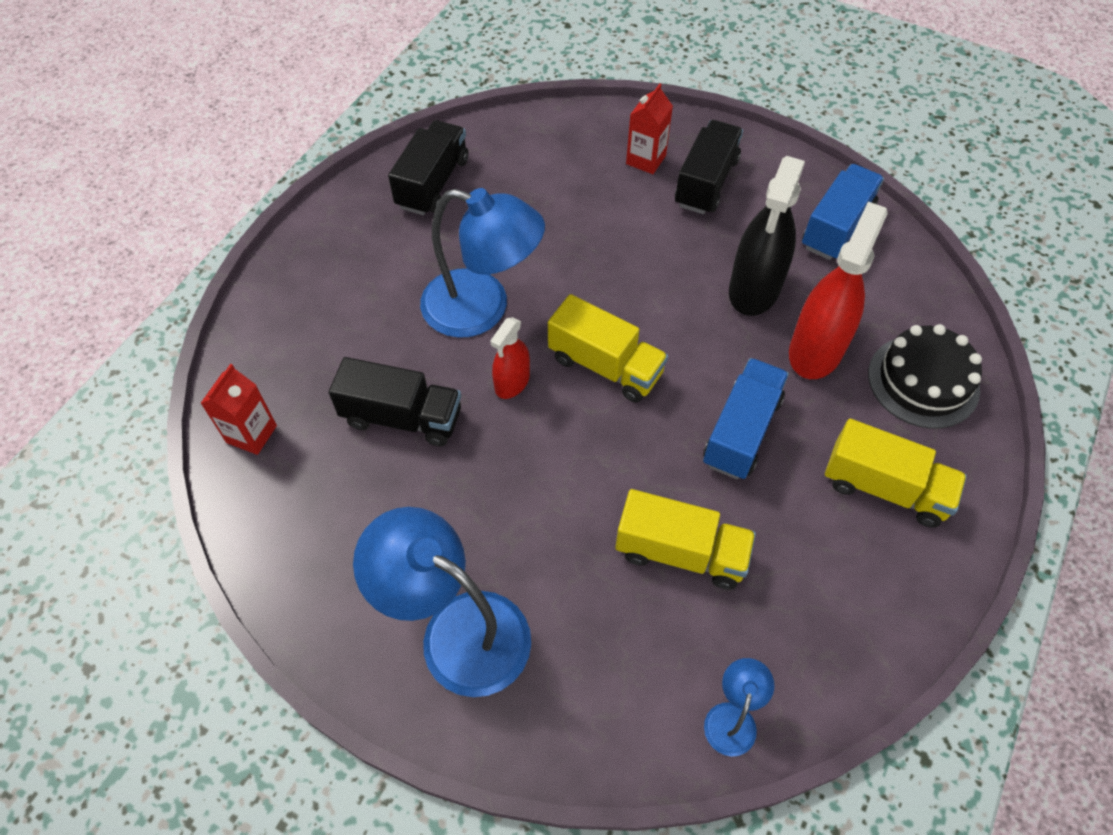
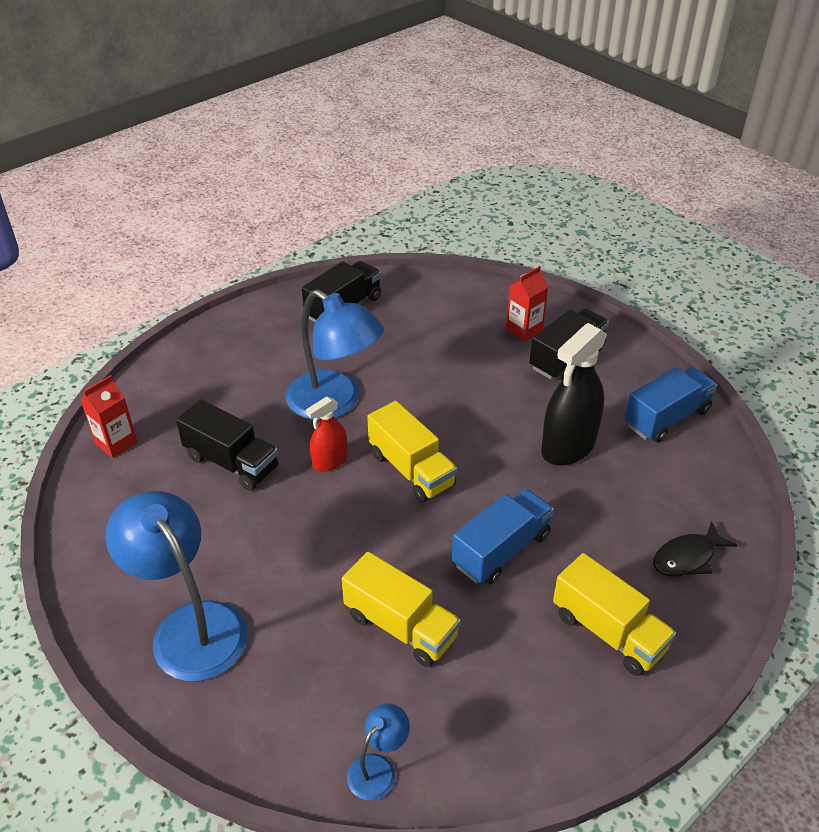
camera: 20 degrees right, 15 degrees down
red spray bottle [789,202,888,379] -> none
black cake [868,324,982,429] -> black fish [653,521,738,577]

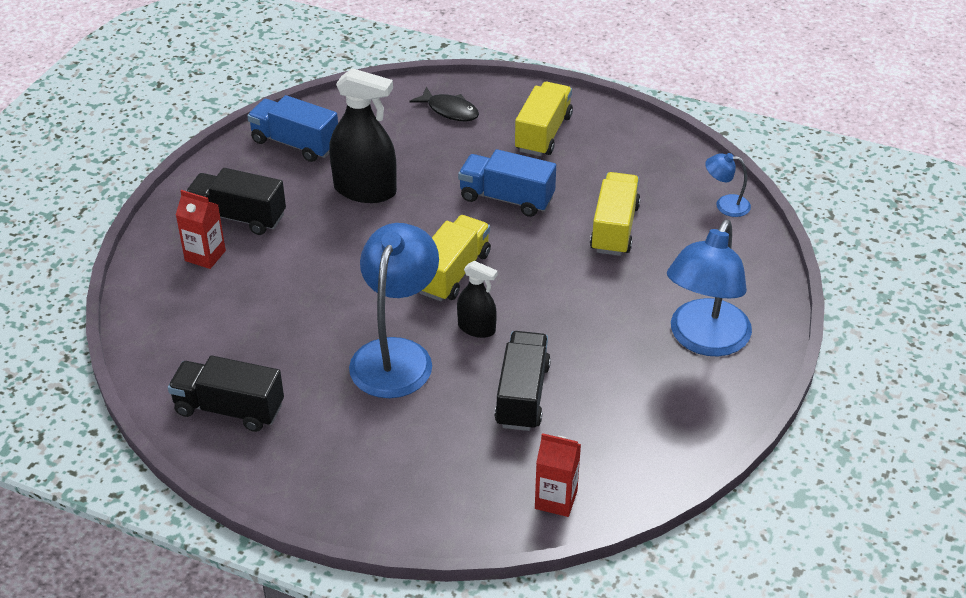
camera: 115 degrees left, 0 degrees up
red spray bottle [306,397,347,472] -> black spray bottle [457,261,498,338]

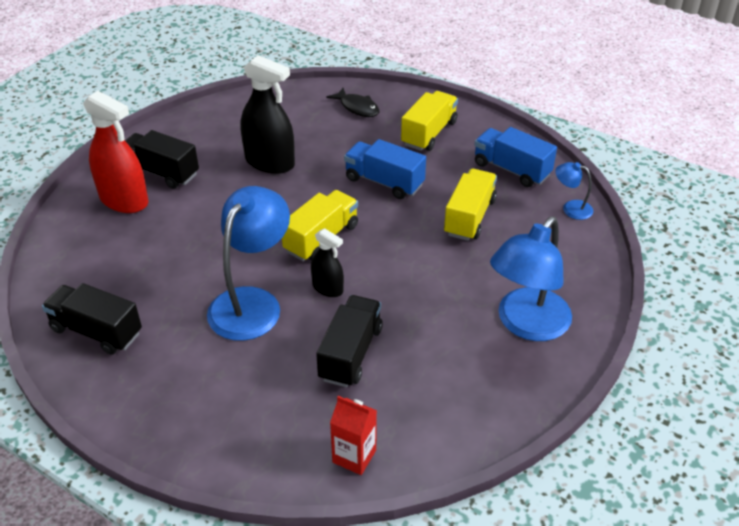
camera: 10 degrees right, 0 degrees up
red carton [176,190,226,269] -> red spray bottle [83,91,148,213]
blue truck [247,95,338,162] -> blue truck moved to [474,127,557,187]

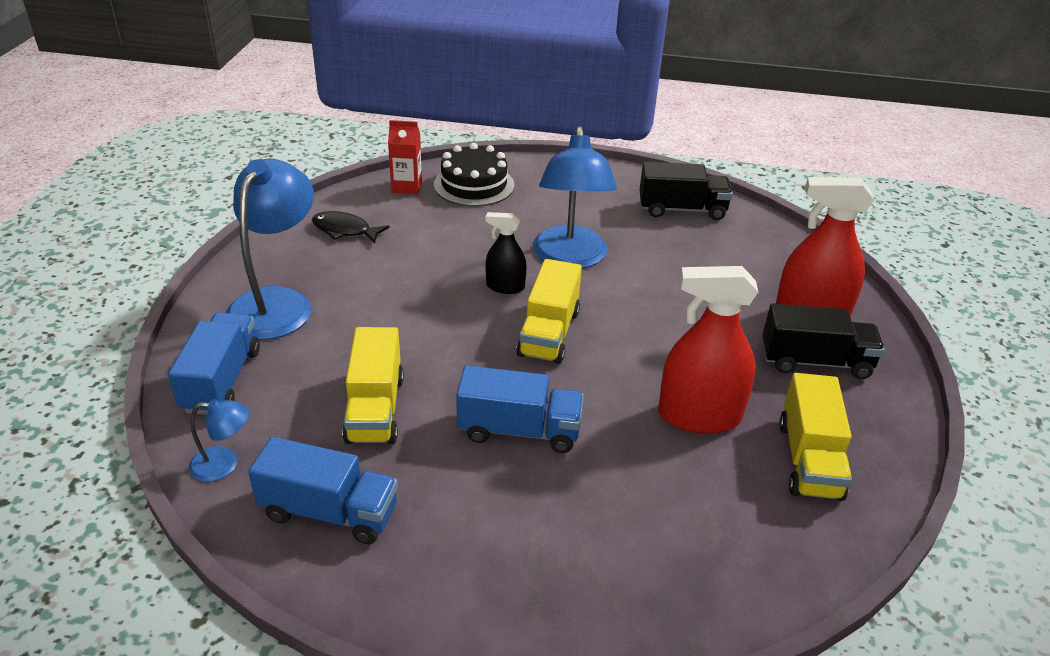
camera: 155 degrees right, 5 degrees down
black spray bottle [240,55,295,174] -> red spray bottle [658,266,758,434]
black truck [316,295,383,387] -> none
black fish [326,88,379,117] -> black fish moved to [312,211,390,243]
yellow truck [401,91,458,151] -> yellow truck moved to [779,373,852,501]
none -> blue truck [168,312,260,415]
none -> black cake [434,143,515,206]

